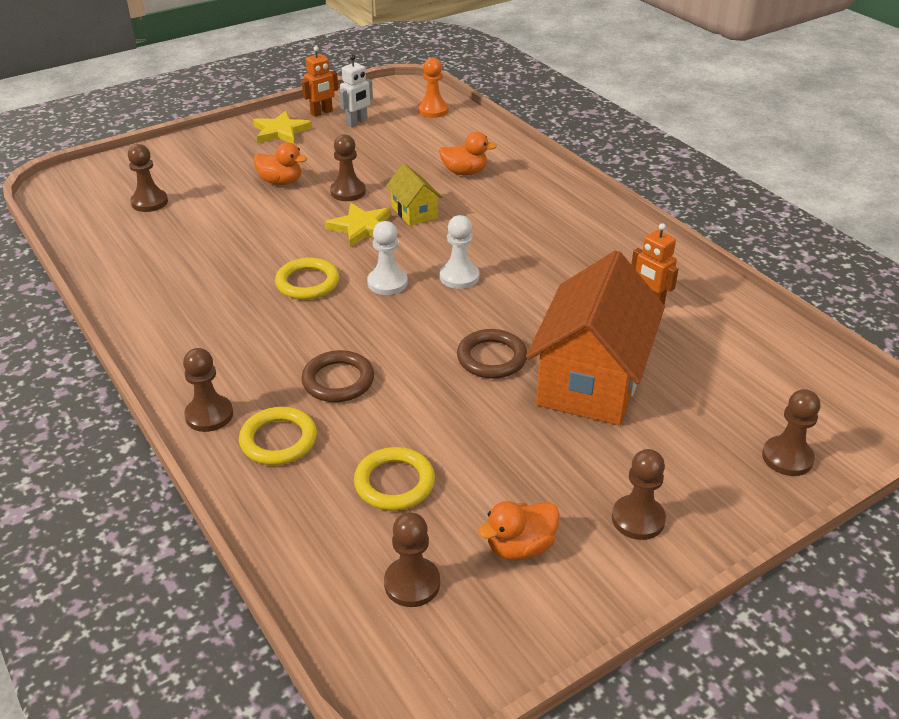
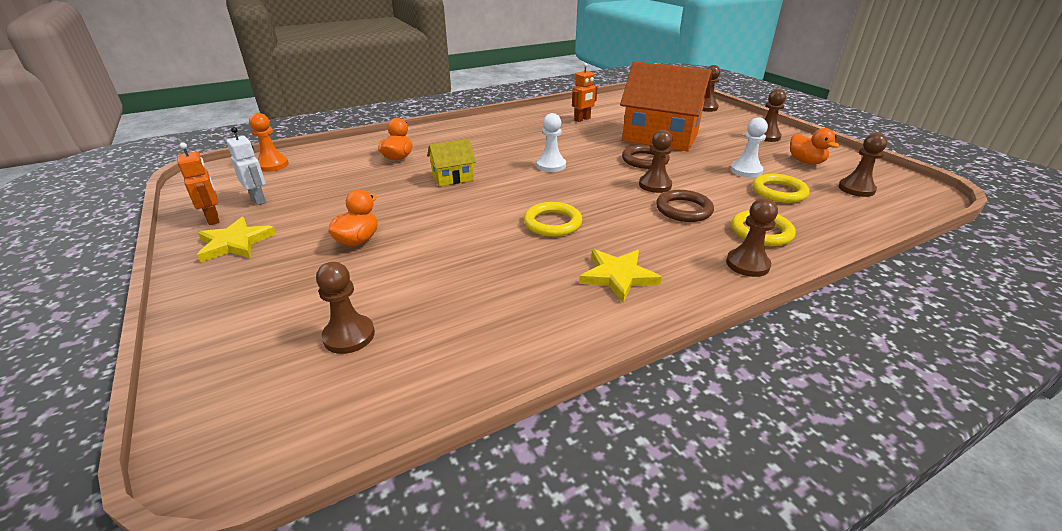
camera: 85 degrees left, 5 degrees down
yellow star [325,203,391,247] -> yellow star moved to [579,249,662,303]
brown pawn [330,134,366,201] -> brown pawn moved to [639,130,673,193]
white pawn [367,221,408,295] -> white pawn moved to [730,117,768,178]

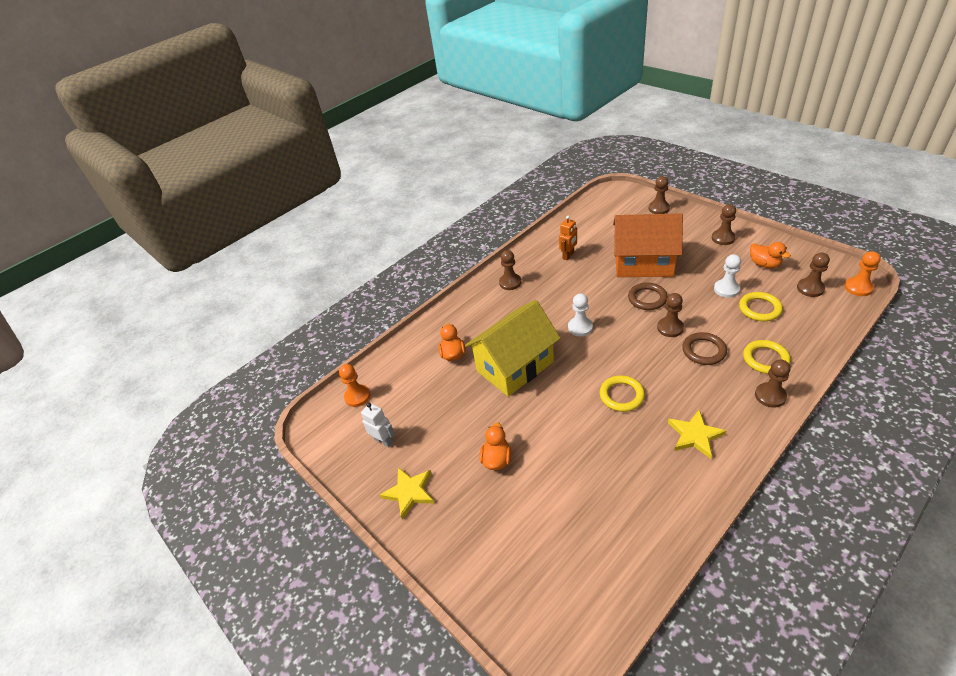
camera: 10 degrees left, 10 degrees up
orange robot [177,142,220,225] -> none
brown pawn [316,262,375,354] -> brown pawn moved to [499,250,521,290]
yellow house [427,139,476,186] -> yellow house [465,300,561,396], size x2.14
none -> orange pawn [844,251,881,296]

